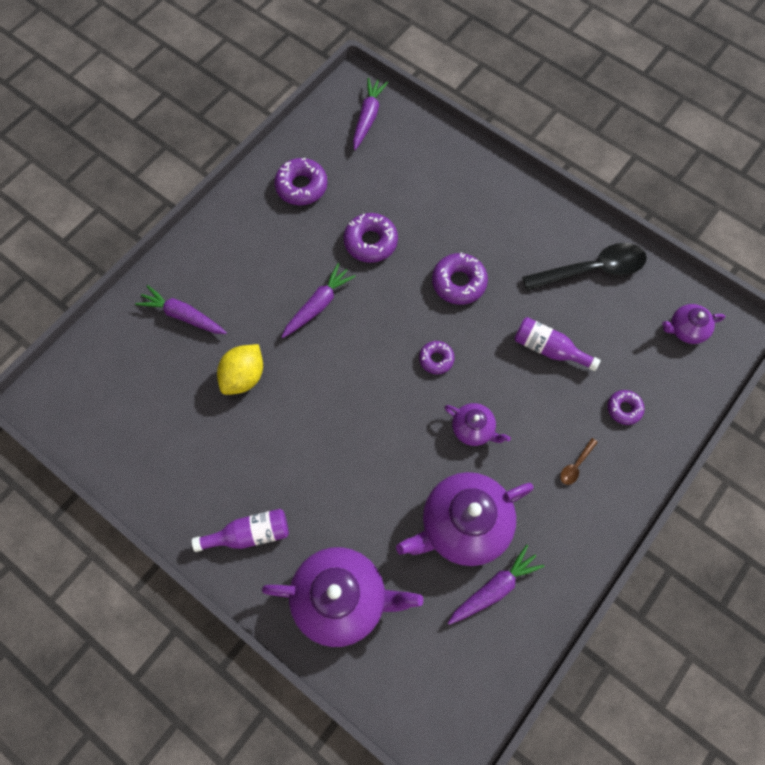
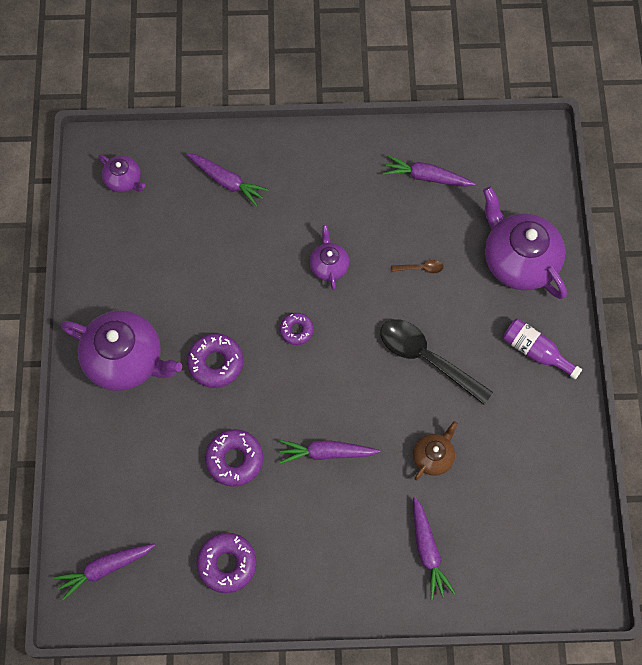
camera: 130 degrees left, 0 degrees up
yellow lemon [217,344,263,395] -> brown teapot [413,421,458,480]
purple teapot [396,472,534,566] -> purple teapot moved to [61,310,182,391]
purple bottle [514,317,601,371] -> none
black spoon [522,243,647,291] -> black spoon moved to [381,319,493,405]
brown spoon [560,438,598,485] -> brown spoon moved to [391,260,444,273]
purple donut [607,390,645,425] -> purple carrot [186,153,269,207]

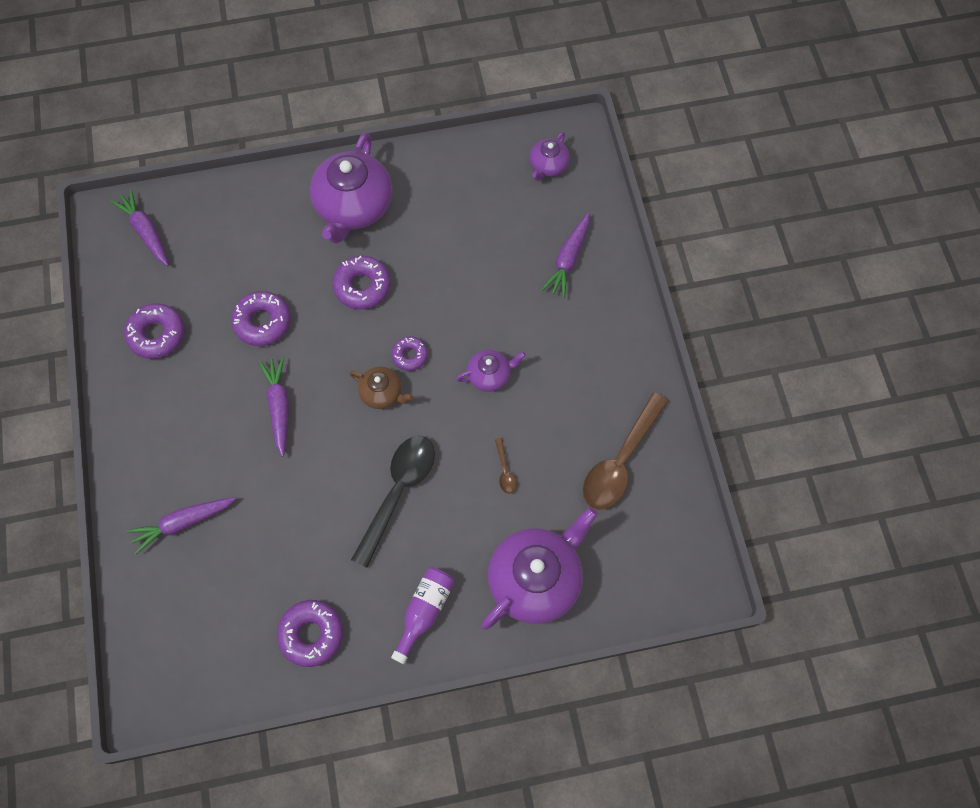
camera: 80 degrees right, 0 degrees up
purple carrot [383,155,475,187] -> brown spoon [583,392,668,510]
brown teapot [413,421,458,480] -> brown teapot moved to [349,366,413,409]
none -> purple donut [277,600,343,667]

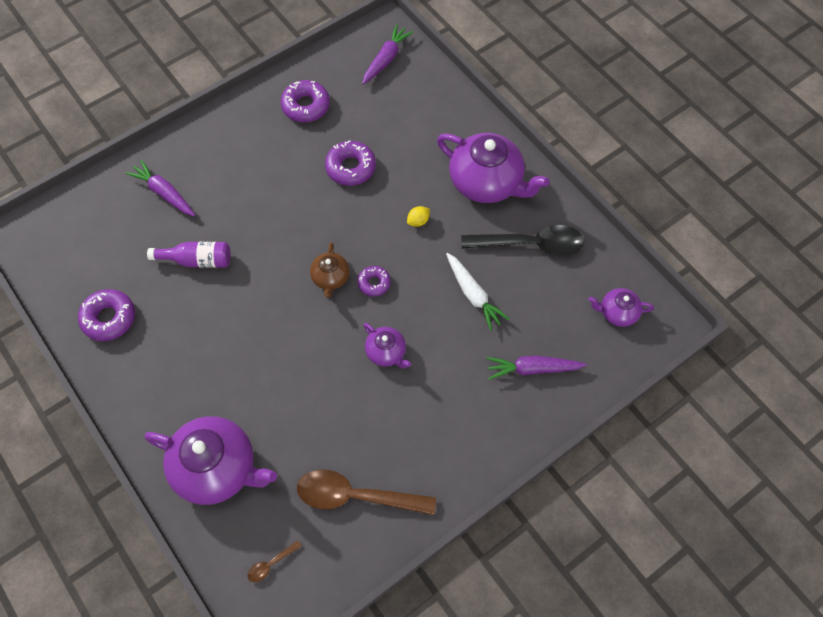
camera: 65 degrees right, 5 degrees down
purple carrot [259,357,289,457] -> none
purple teapot [310,132,393,243] -> purple teapot turned 135 degrees counterclockwise [437,133,549,203]
purple donut [332,256,391,309] -> yellow lemon [407,206,430,227]
black spoon [351,436,435,568] -> black spoon moved to [462,225,584,255]
purple bottle [391,567,455,664] -> purple bottle moved to [147,242,230,268]
brown spoon [495,438,517,494] -> brown spoon moved to [247,540,302,582]
none -> white carrot [446,253,509,331]

